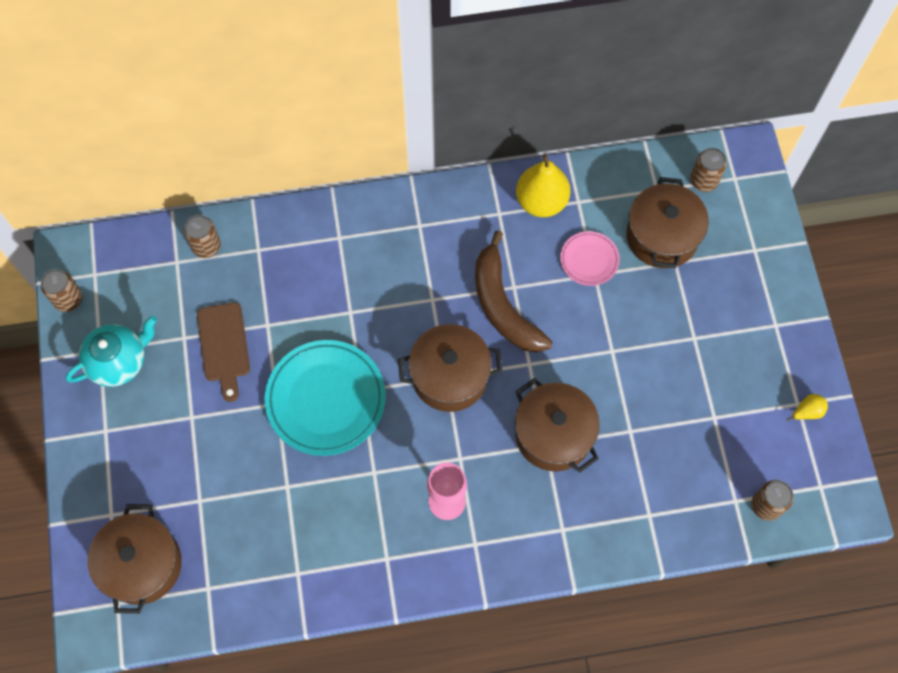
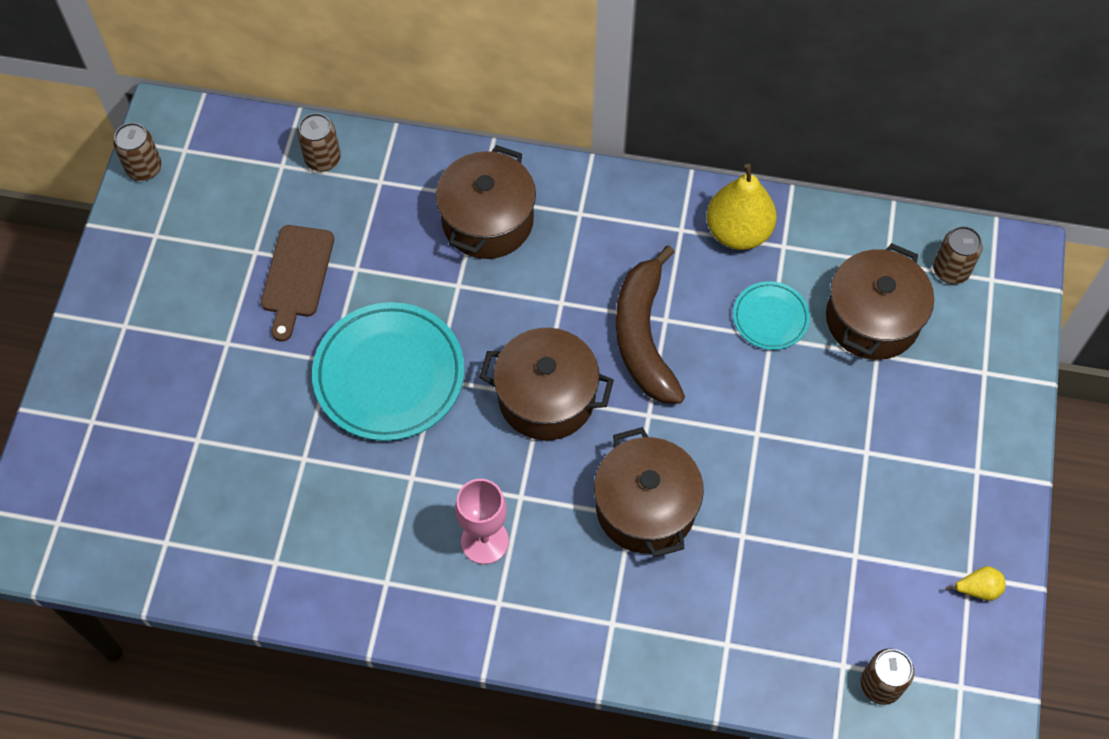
camera: 20 degrees right, 5 degrees down
turquoise teapot [66,316,157,387] -> none
brown pot [88,504,182,614] -> brown pot moved to [436,145,536,259]
pink plate [560,231,620,286] -> turquoise plate [733,281,810,350]

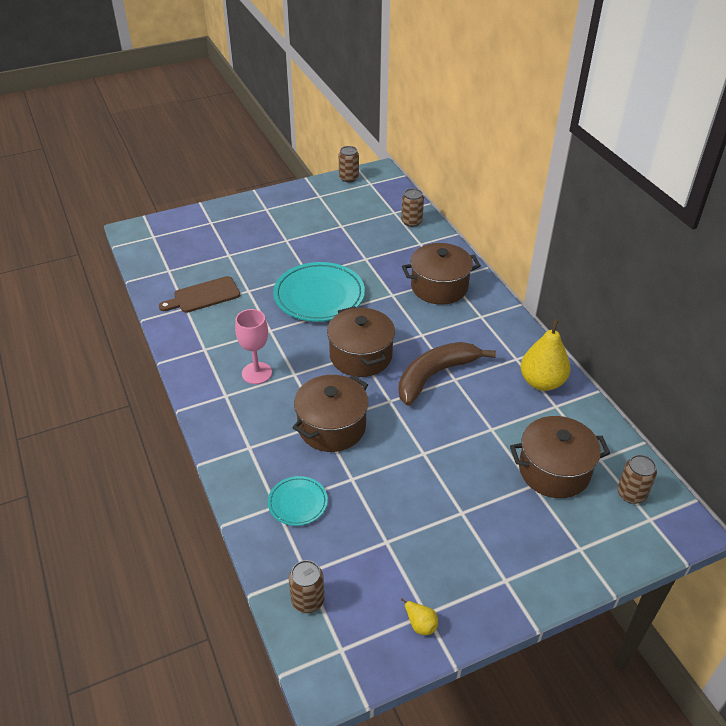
camera: 55 degrees right, 20 degrees down
brown cutting board [261,225,334,342] -> brown cutting board moved to [159,276,240,313]
turquoise plate [733,281,810,350] -> turquoise plate moved to [268,476,328,526]

